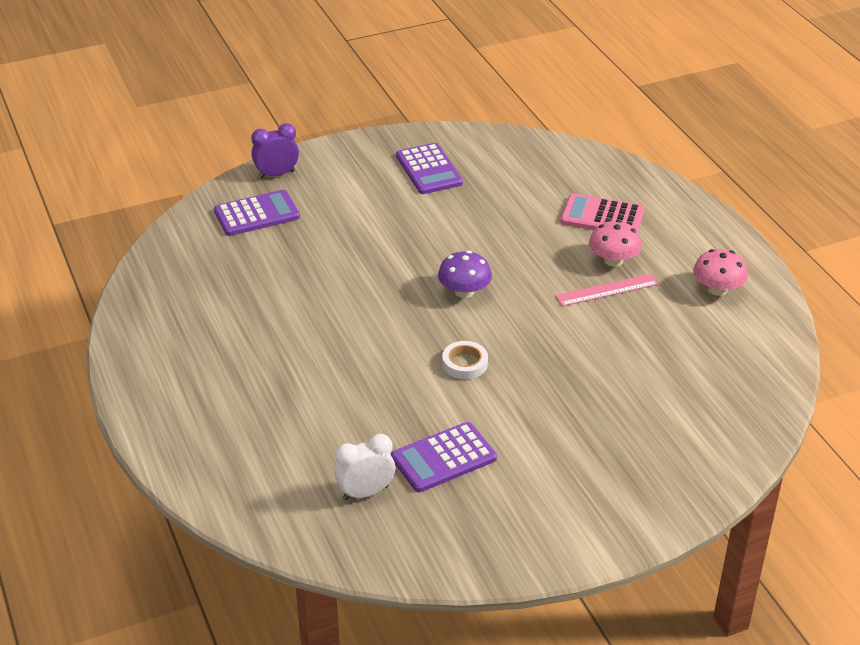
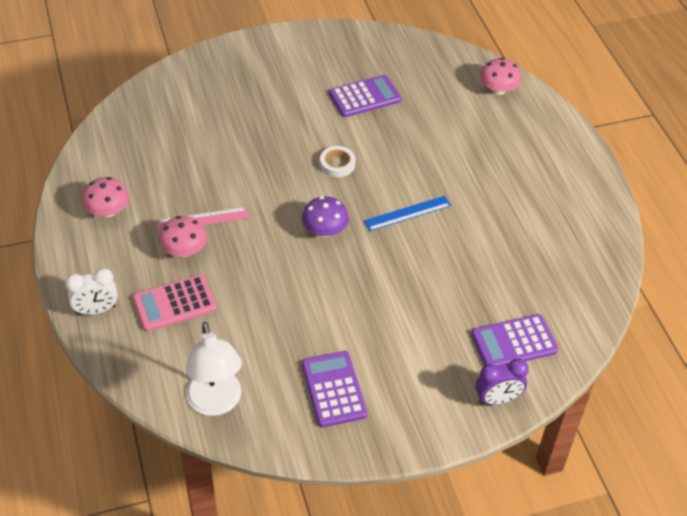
camera: 175 degrees left, 10 degrees up
white clock [335,434,395,500] -> white clock moved to [65,268,118,315]
pink calculator [560,193,644,231] -> pink calculator turned 135 degrees clockwise [133,274,217,332]
none -> white lamp [186,322,242,416]
none -> blue ruler [364,196,451,231]
none -> pink mushroom [480,58,522,95]

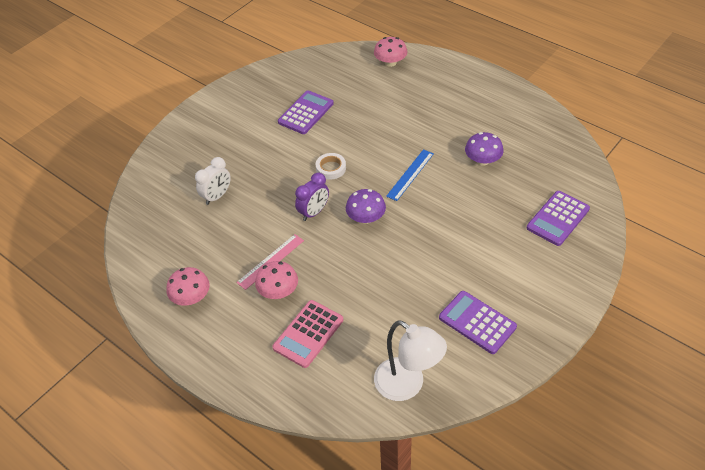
camera: 30 degrees left, 0 degrees up
white clock [65,268,118,315] -> white clock moved to [195,157,231,205]
purple clock [476,359,529,405] -> purple clock moved to [295,173,329,221]
none -> purple mushroom [465,132,504,166]

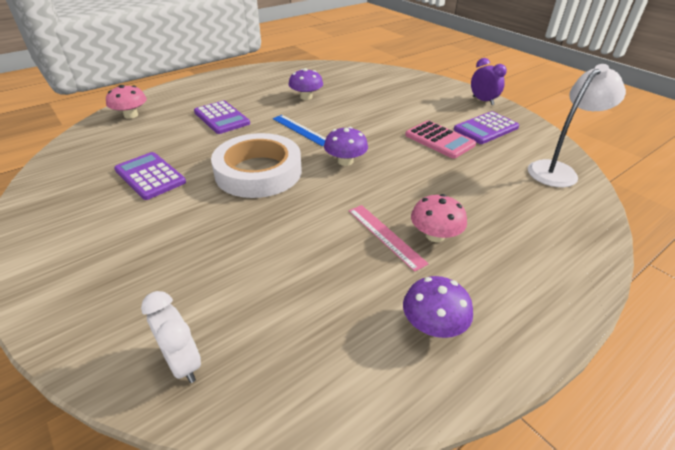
camera: 80 degrees left, 10 degrees down
pink mushroom [166,267,210,306] -> purple mushroom [403,276,473,338]
white clock [195,157,231,205] -> white clock moved to [141,291,201,383]
pink calculator [272,300,343,368] -> pink calculator moved to [405,121,476,159]
purple clock [295,173,329,221] -> purple clock moved to [471,58,507,105]
white tape [315,153,346,180] -> white tape [211,133,302,198], size x2.38
purple calculator [527,191,590,246] -> purple calculator moved to [194,100,250,134]

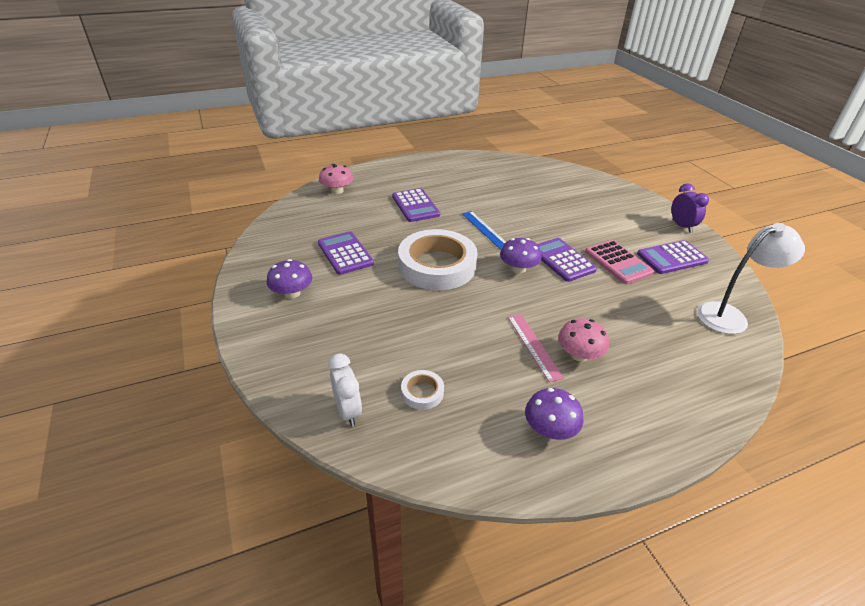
camera: 15 degrees right, 0 degrees up
purple mushroom [288,68,323,100] -> purple mushroom moved to [267,259,312,299]
none -> white tape [401,370,444,410]
none -> purple calculator [537,238,597,282]

